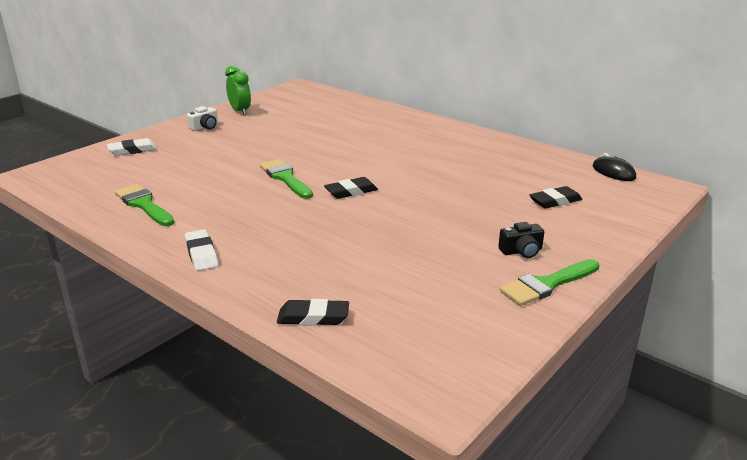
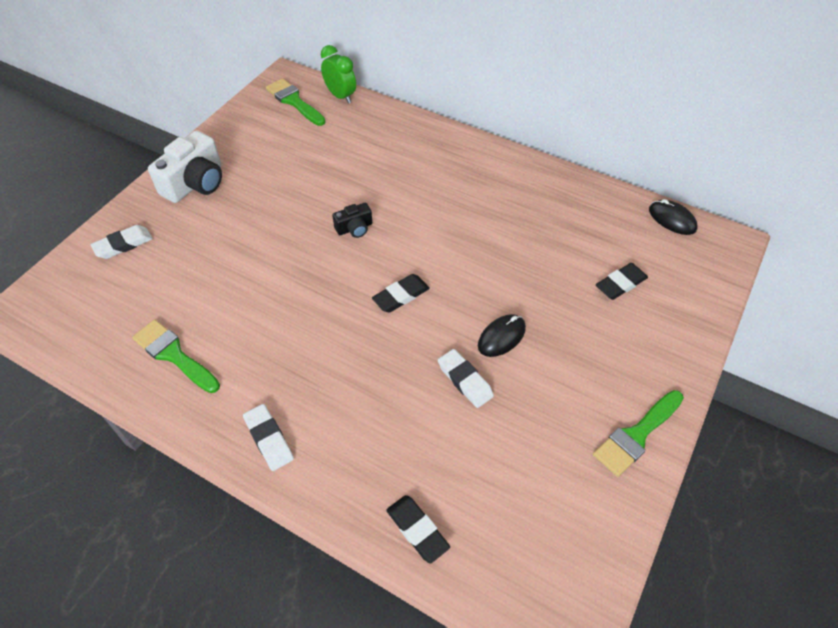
camera: 10 degrees left, 25 degrees up
white camera [187,106,218,131] -> white camera [148,131,222,203], size x1.92
green clock [225,66,251,115] -> green clock moved to [321,45,356,104]
green brush [260,159,313,199] -> green brush moved to [266,78,326,126]
black eraser [277,299,349,326] -> black eraser turned 60 degrees clockwise [386,495,450,563]
black camera [498,222,544,258] -> black camera moved to [332,203,372,238]
none -> white eraser [438,349,494,408]
none -> black mouse [478,314,526,357]

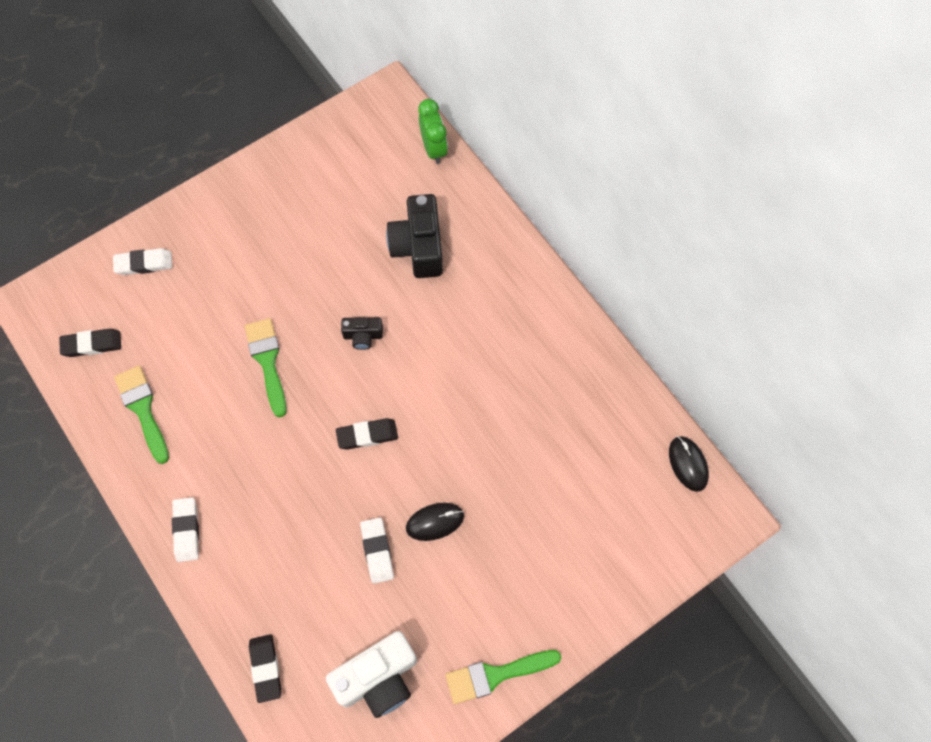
camera: 25 degrees right, 15 degrees up
white camera [148,131,222,203] -> white camera moved to [326,631,417,718]
green brush [266,78,326,126] -> green brush moved to [245,318,287,418]
black eraser [596,263,648,300] -> black eraser moved to [59,329,121,357]
none -> black camera [386,194,443,278]

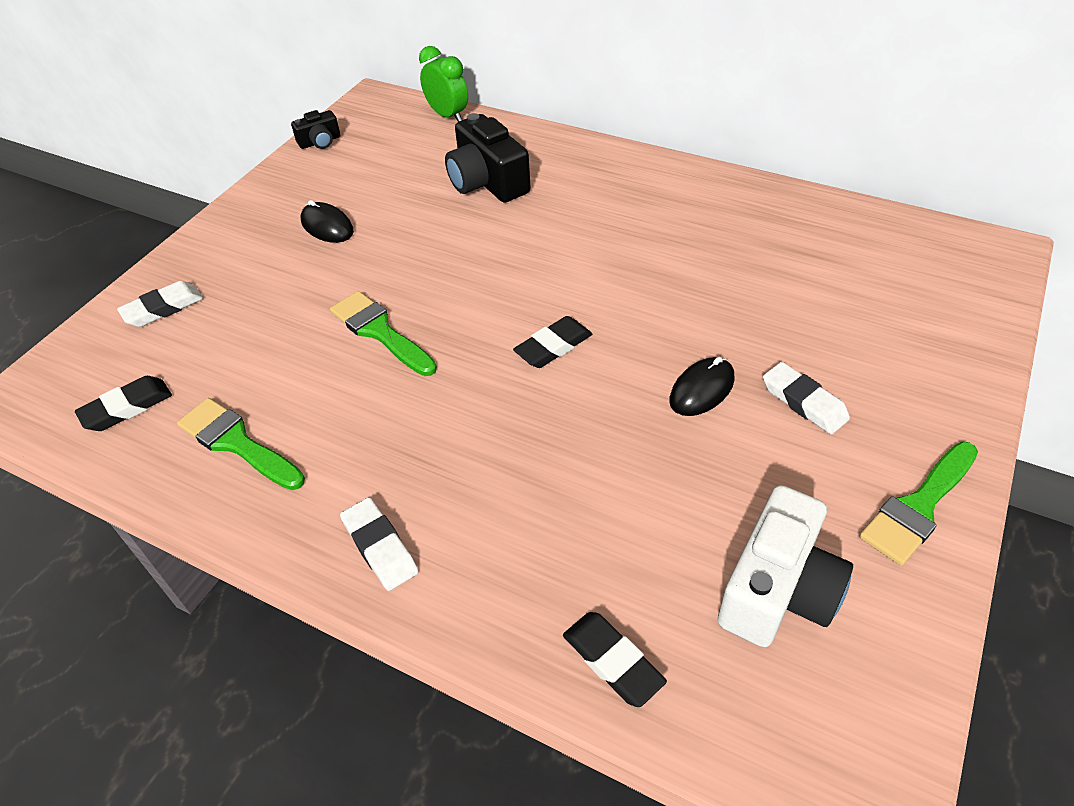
camera: 25 degrees left, 20 degrees down
black camera [341,317,383,350] -> black camera moved to [291,110,340,149]
white eraser [360,518,394,584] -> white eraser moved to [763,362,850,434]
black mouse [669,436,709,492] -> black mouse moved to [301,200,354,243]

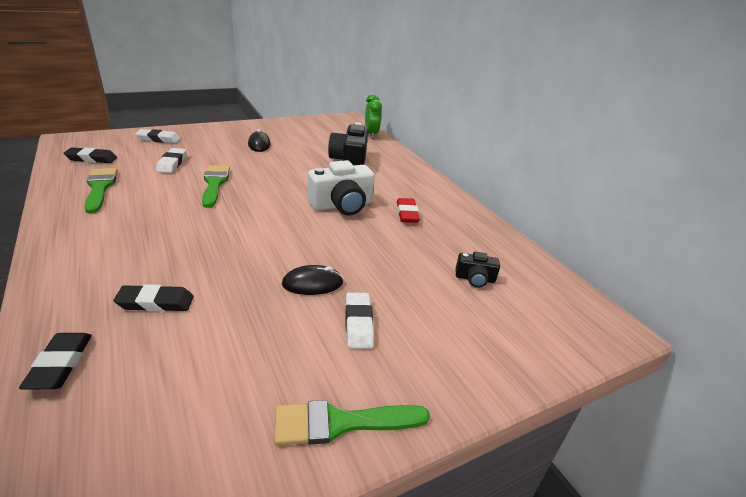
camera: 30 degrees right, 15 degrees down
black camera [291,110,340,149] -> black camera moved to [456,252,500,288]
white eraser [340,497,418,591] -> white eraser moved to [156,148,187,173]
black eraser [513,316,592,368] -> black eraser moved to [114,284,194,312]
white camera [718,485,853,647] -> white camera moved to [308,160,375,215]
none -> red eraser [397,198,420,223]

